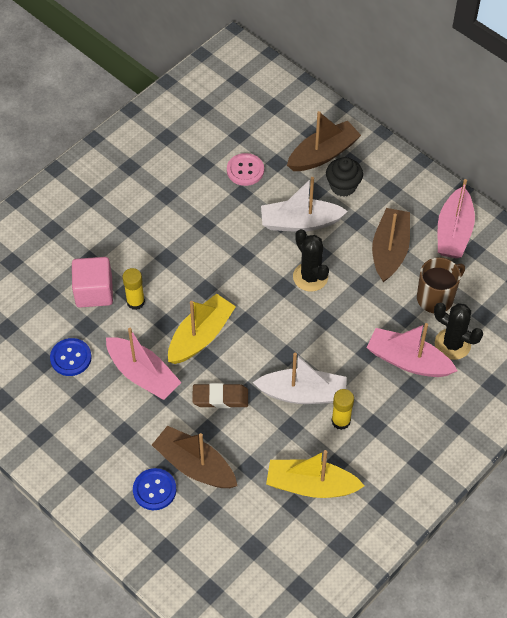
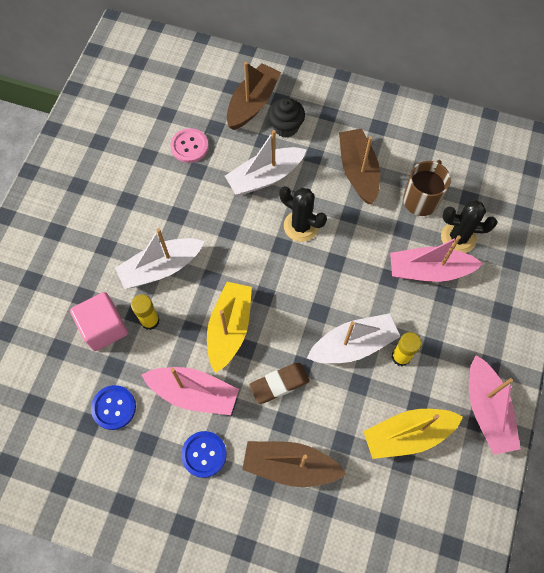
camera: 25 degrees left, 10 degrees up
blue button [133,468,176,510] -> blue button moved to [181,431,227,478]
pink boat [438,179,475,258] -> pink boat moved to [469,355,521,455]
none -> white boat [115,228,205,289]

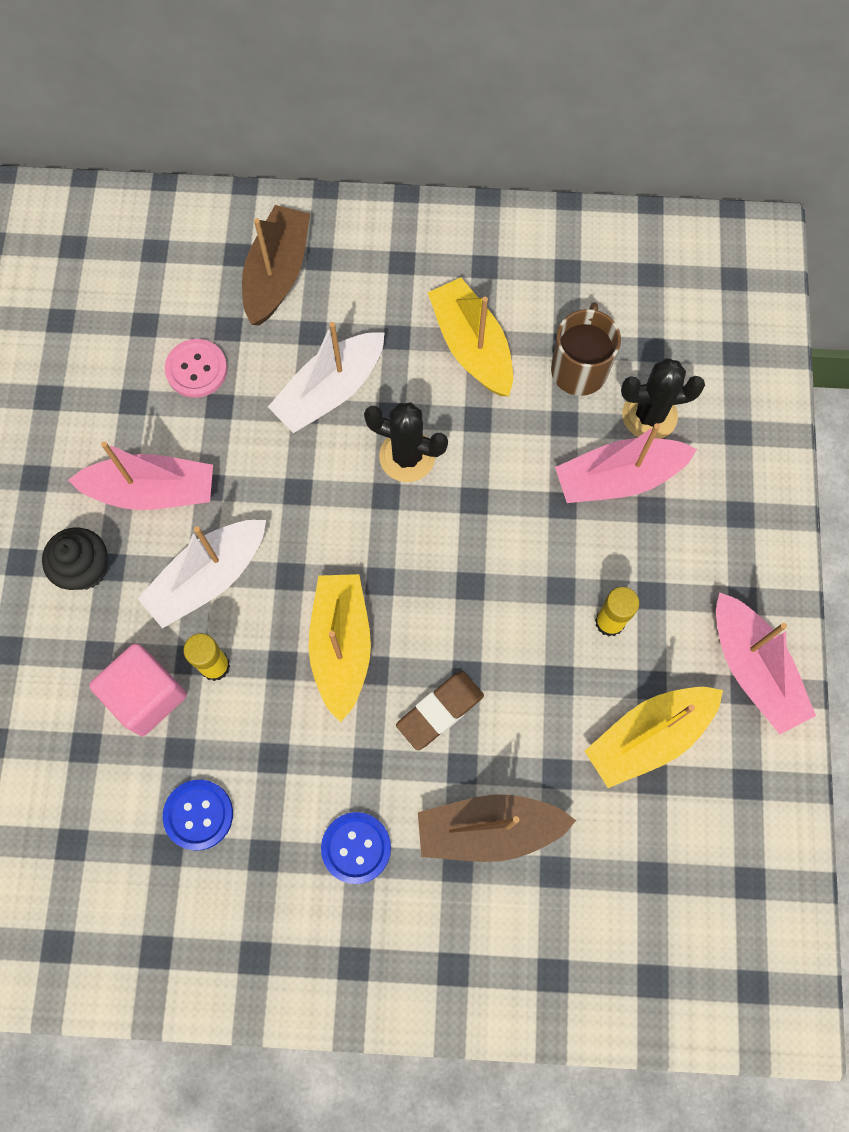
camera: 15 degrees left, 5 degrees up
pink boat [141,367,239,415] -> pink boat moved to [68,441,213,510]
black cupcake [268,98,305,138] -> black cupcake moved to [42,527,107,590]
white boat [307,313,401,363] -> none
brown boat [339,128,380,204] -> yellow boat [428,277,513,396]

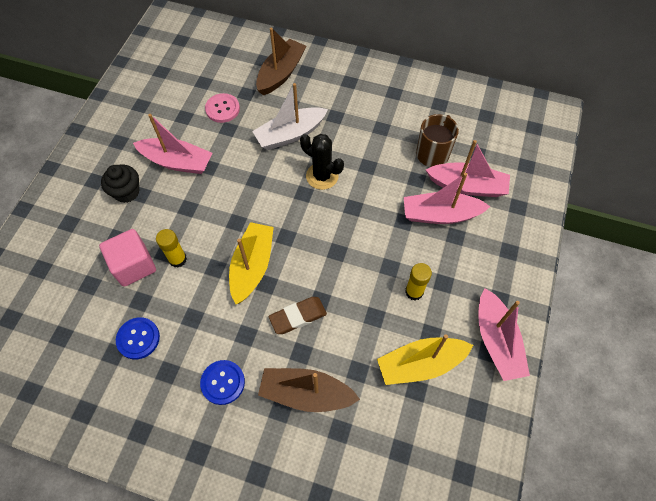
camera: 15 degrees right, 10 degrees down
white boat [137,520,266,629] -> none
yellow boat [428,277,513,396] -> none
black cactus [621,358,705,439] -> pink boat [426,140,510,197]

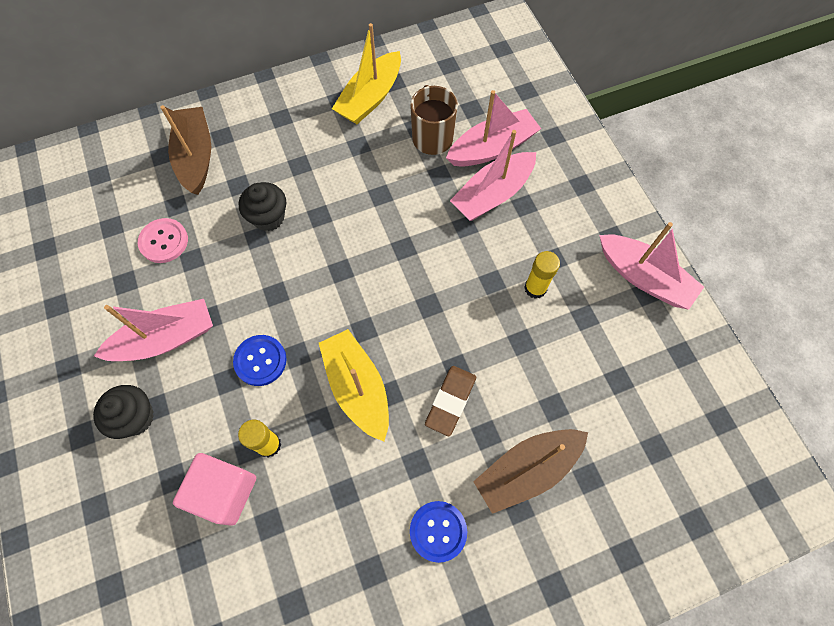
camera: 40 degrees left, 5 degrees up
blue button [116,317,160,359] -> blue button moved to [233,335,287,386]
white boat [252,83,328,150] -> black cupcake [239,182,286,231]
black cactus [300,134,344,190] -> none
yellow boat [377,334,473,385] -> yellow boat moved to [332,23,401,124]

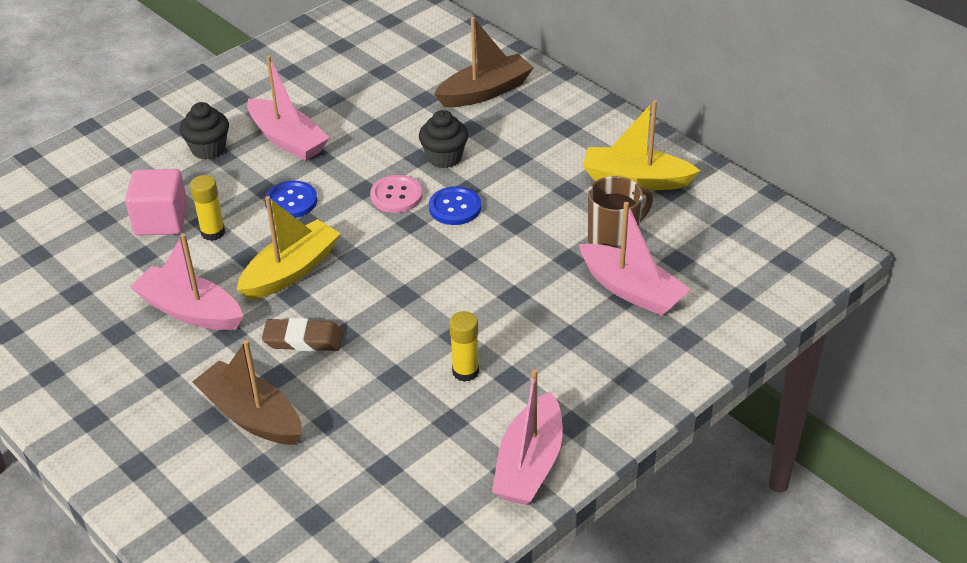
camera: 70 degrees right, 25 degrees down
pink button [138,218,188,263] -> pink button moved to [370,175,422,213]
blue button [410,501,467,563] -> blue button moved to [429,186,481,225]
pink boat [450,130,536,221] -> pink boat moved to [130,233,243,330]

